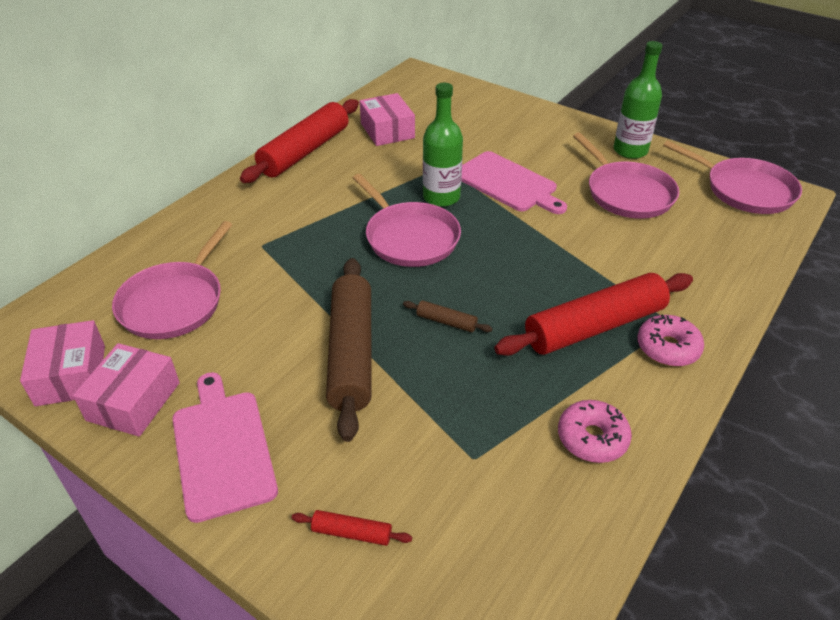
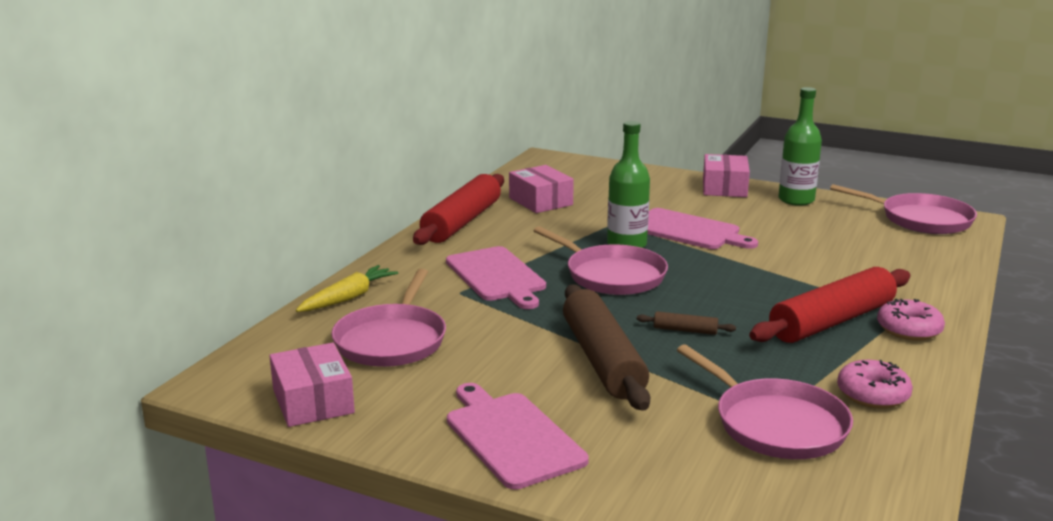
camera: 10 degrees left, 20 degrees down
pink box [73,343,180,437] -> pink box moved to [703,154,750,197]
red rolling pin [292,510,412,546] -> none
pink pan [573,133,679,219] -> pink pan moved to [677,344,853,459]
none -> yellow carrot [296,265,398,312]
none -> pink cutting board [446,246,546,309]

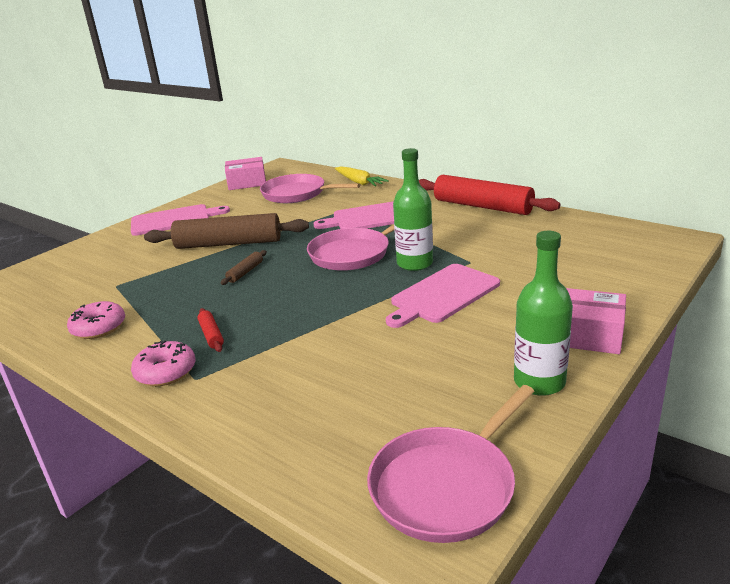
camera: 105 degrees right, 5 degrees up
pink box [509,165,574,213] -> none
pink pan [677,344,853,459] -> none
red rolling pin [749,267,910,343] -> red rolling pin [197,308,224,352], size x0.41

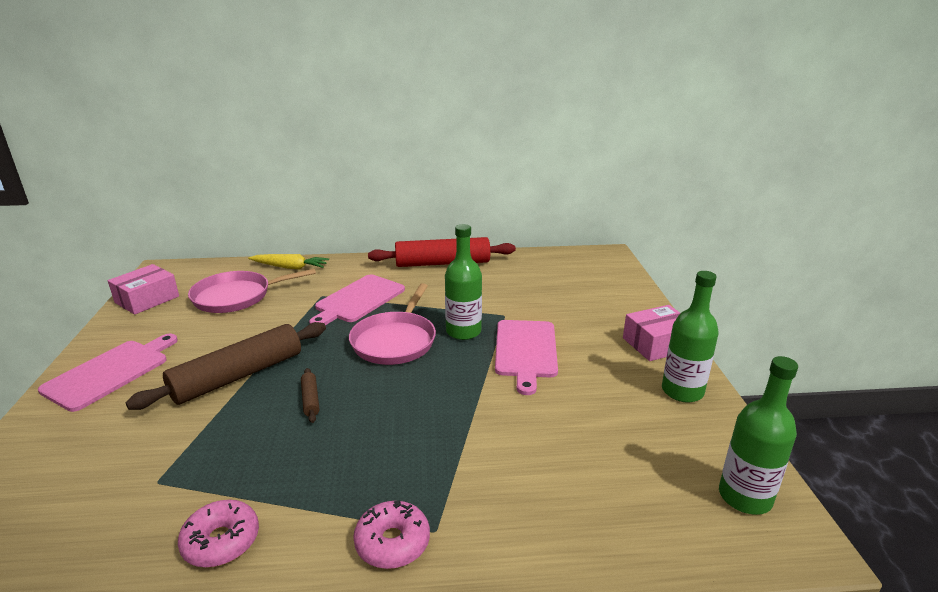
camera: 45 degrees left, 0 degrees up
red rolling pin [197,308,224,352] -> none
pink pan [367,385,535,543] -> green bottle [719,356,798,515]

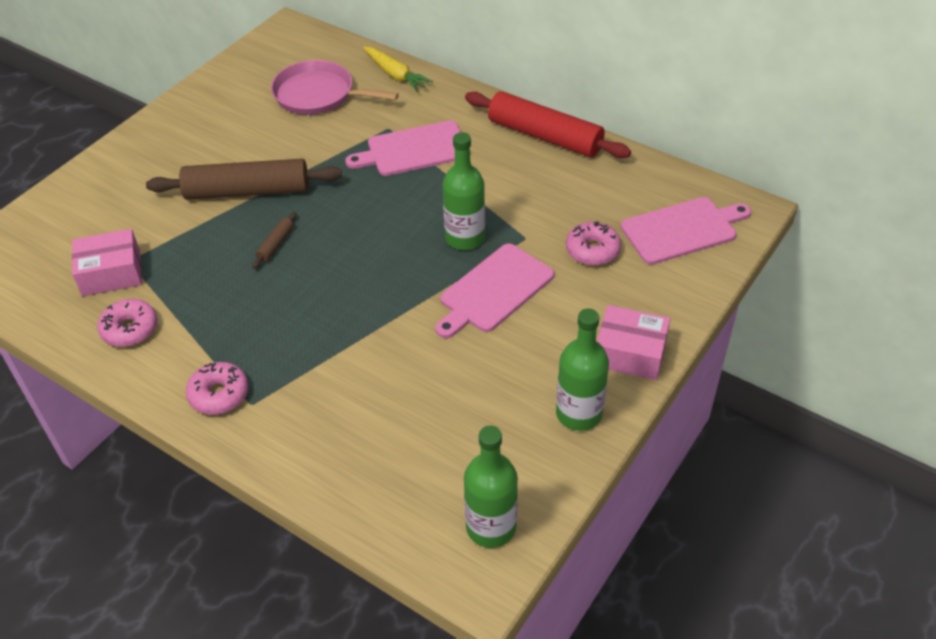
camera: 40 degrees right, 20 degrees up
pink cutting board [38,334,178,412] -> pink cutting board moved to [621,197,751,265]
pink box [108,264,179,315] -> pink box moved to [72,229,142,296]
pink pan [349,283,436,365] -> none
none -> pink donut [566,221,621,266]

